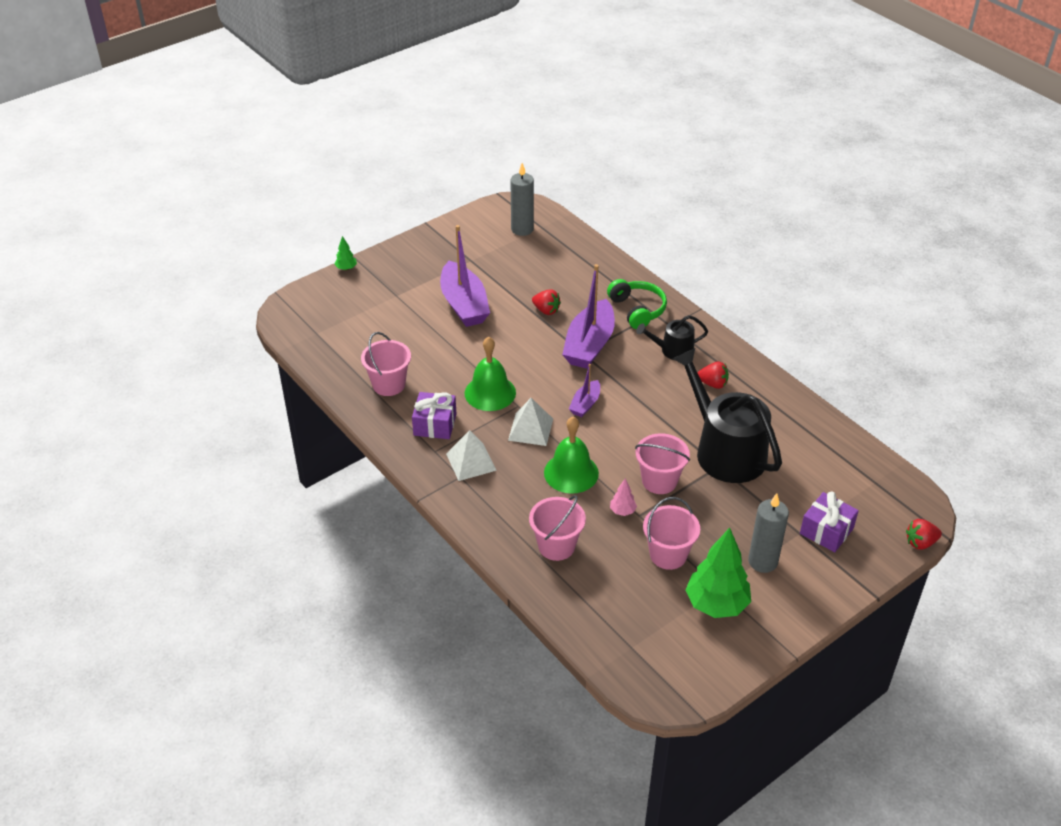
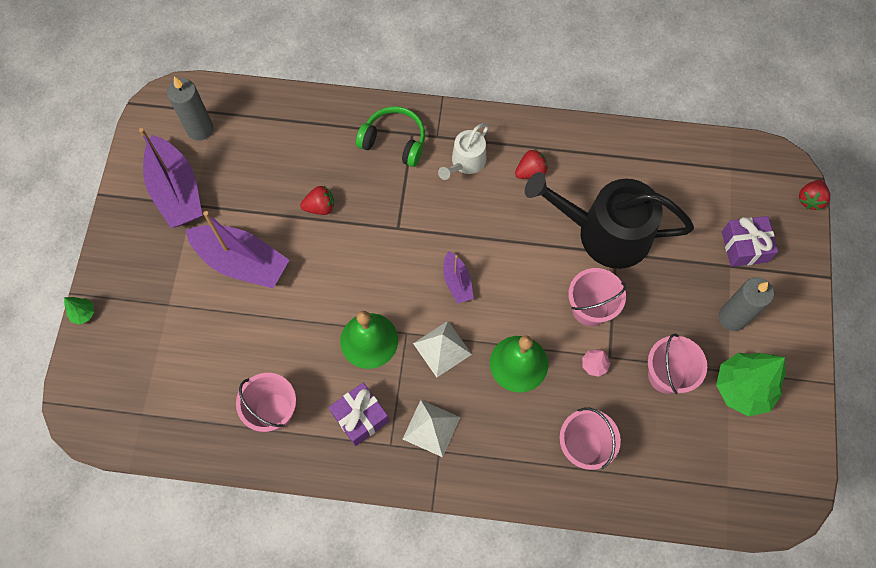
camera: 45 degrees left, 25 degrees up
purple boat [562,264,615,369] -> purple boat moved to [139,128,202,228]
black watering can [636,315,708,360] -> white watering can [438,123,489,180]

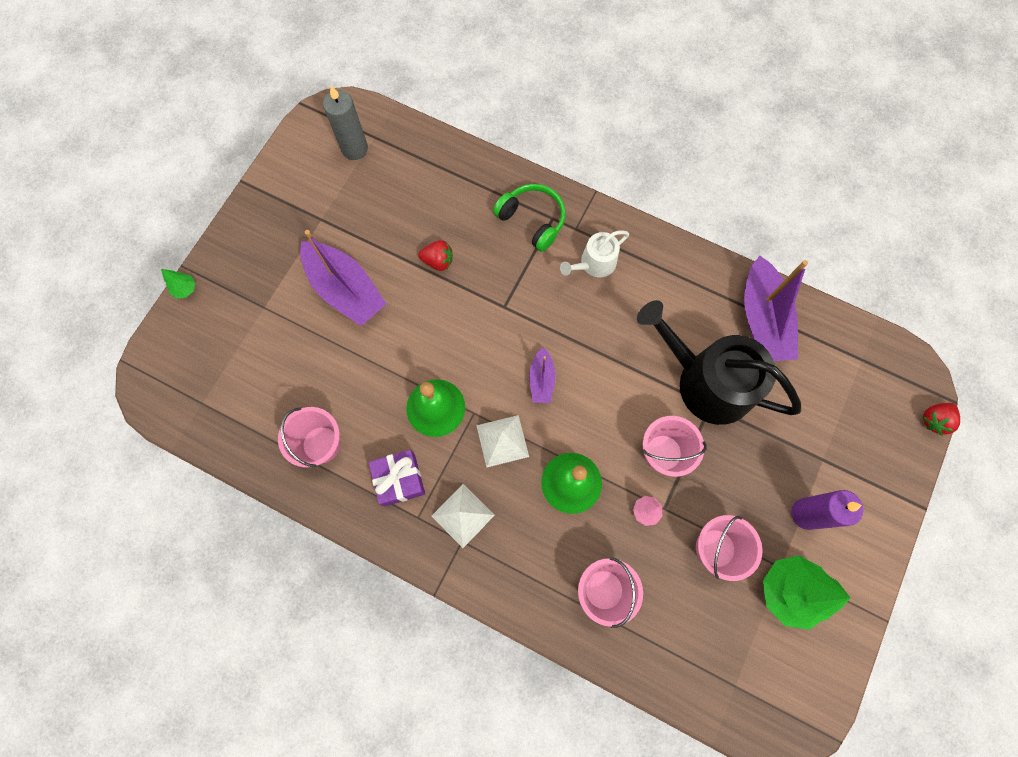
camera: 20 degrees right, 5 degrees up
purple boat [139,128,202,228] -> purple boat moved to [744,256,808,361]
red strawberry [515,149,548,179] -> none
grey candle [719,277,774,331] -> purple candle [791,490,864,530]
purple gift [722,216,778,267] -> none

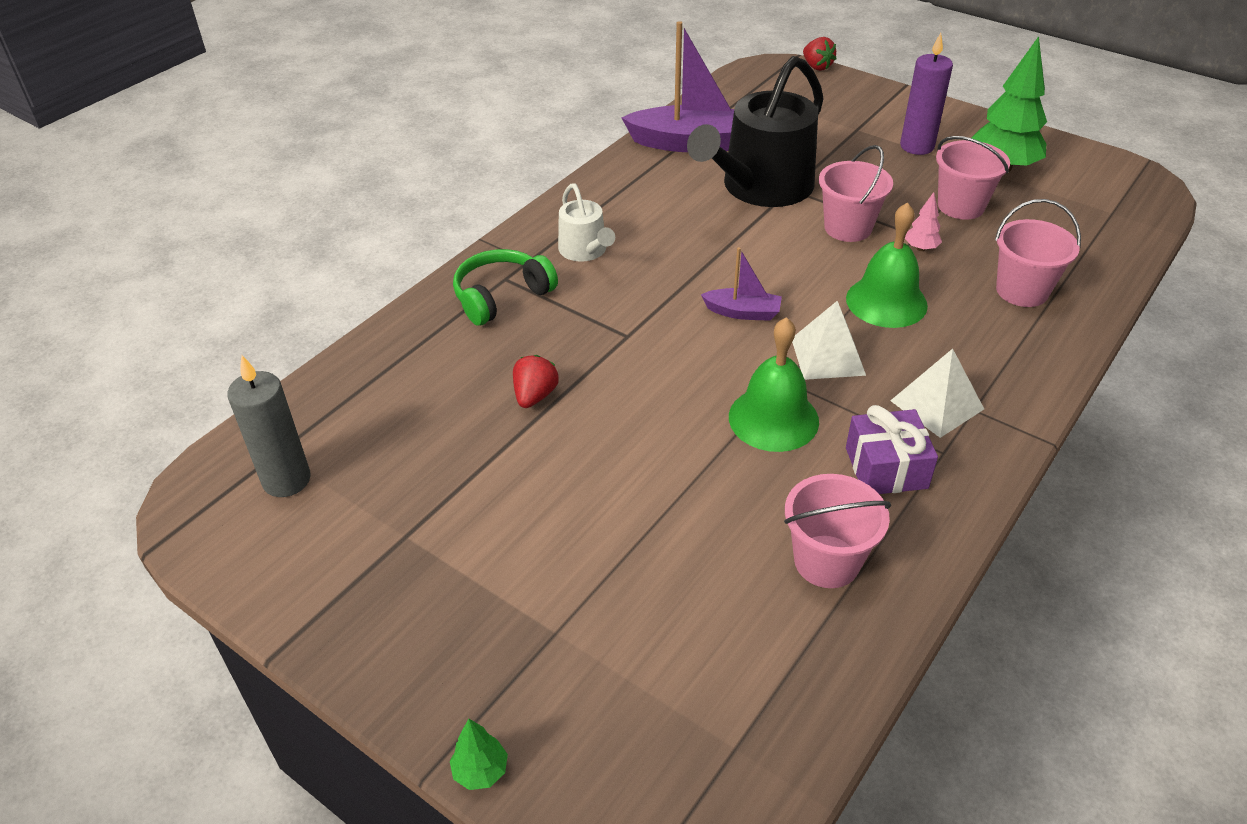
camera: 80 degrees left, 30 degrees down
purple boat [300,230,387,326] -> none

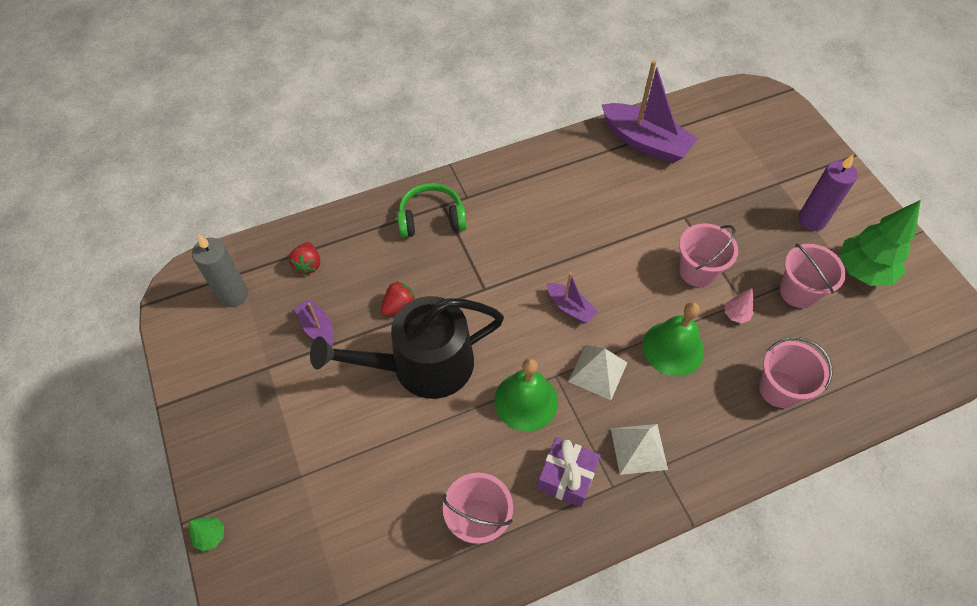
camera: 30 degrees right, 15 degrees up
white watering can [558,183,615,262] -> none
black watering can [687,56,824,207] -> black watering can moved to [310,296,504,399]
red strawberry [803,37,836,71] -> red strawberry moved to [289,242,320,275]
none -> purple boat [294,299,334,347]

